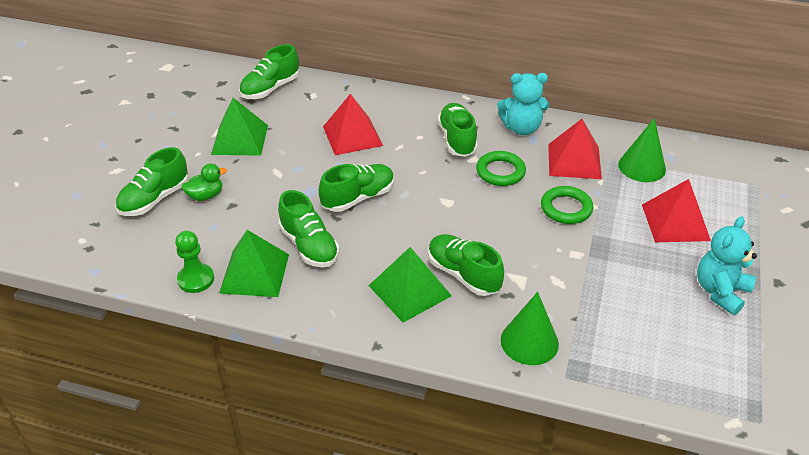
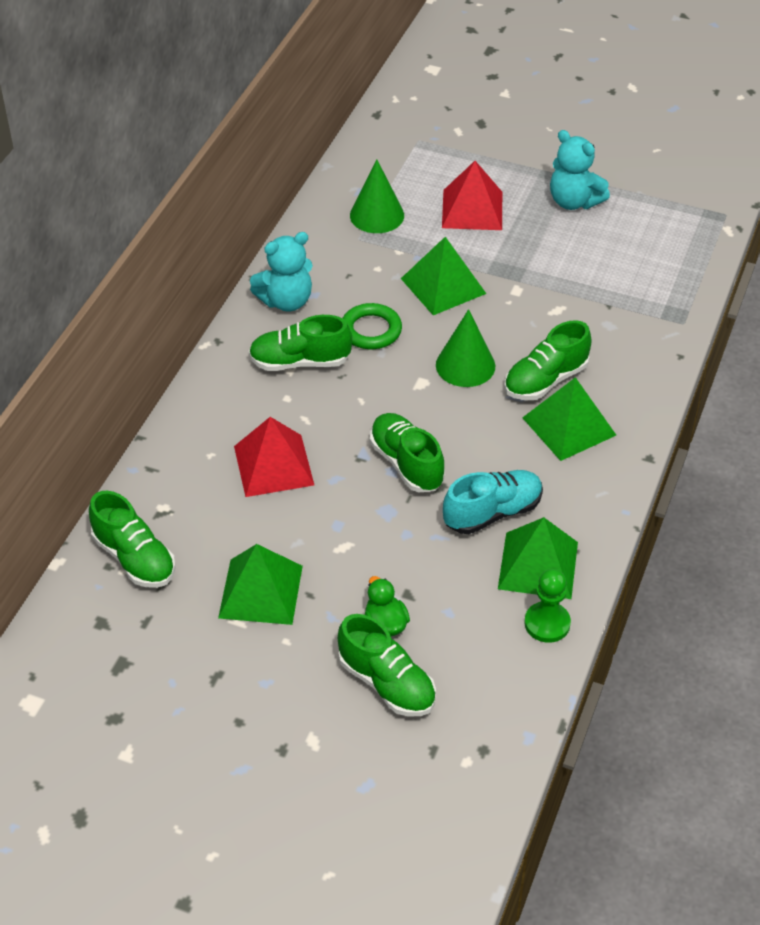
camera: 85 degrees left, 5 degrees up
green shoe [278,190,339,267] -> turquoise shoe [443,470,543,534]
turquoise teddy bear [497,73,549,135] -> turquoise teddy bear turned 60 degrees clockwise [250,232,313,311]
green cone [501,292,559,365] -> green cone moved to [436,309,495,387]
green ring [541,186,593,224] -> green pyramid [401,237,486,315]
red pyramid [548,119,602,179] -> none

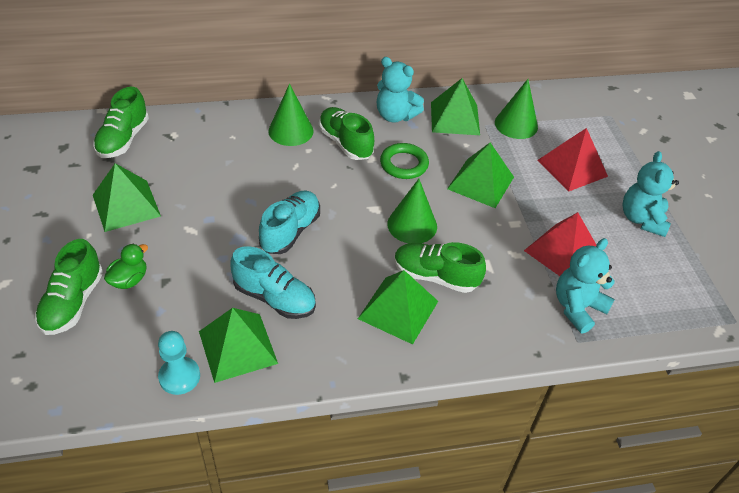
camera: 55 degrees right, 0 degrees up
red pyramid [234,417,314,497] -> red pyramid moved to [524,212,596,276]
green shoe [370,413,445,492] -> turquoise shoe [259,190,320,254]
green pawn [524,569,571,643] -> turquoise pawn [158,331,200,395]
none -> green cone [268,84,314,146]
none -> green pyramid [431,78,480,135]
none -> turquoise teddy bear [556,238,615,334]

